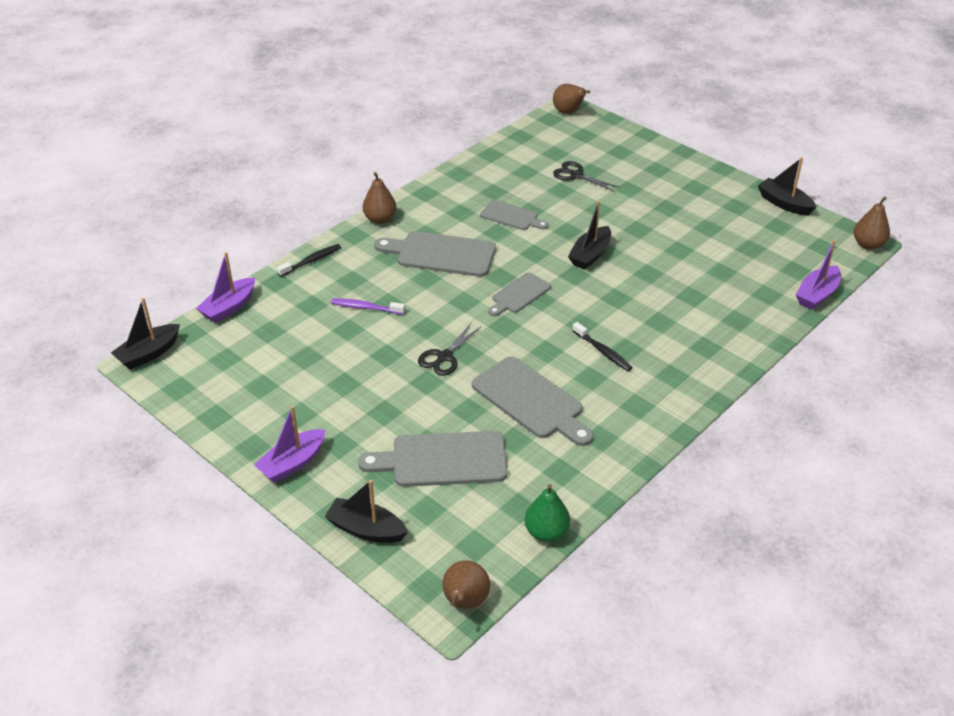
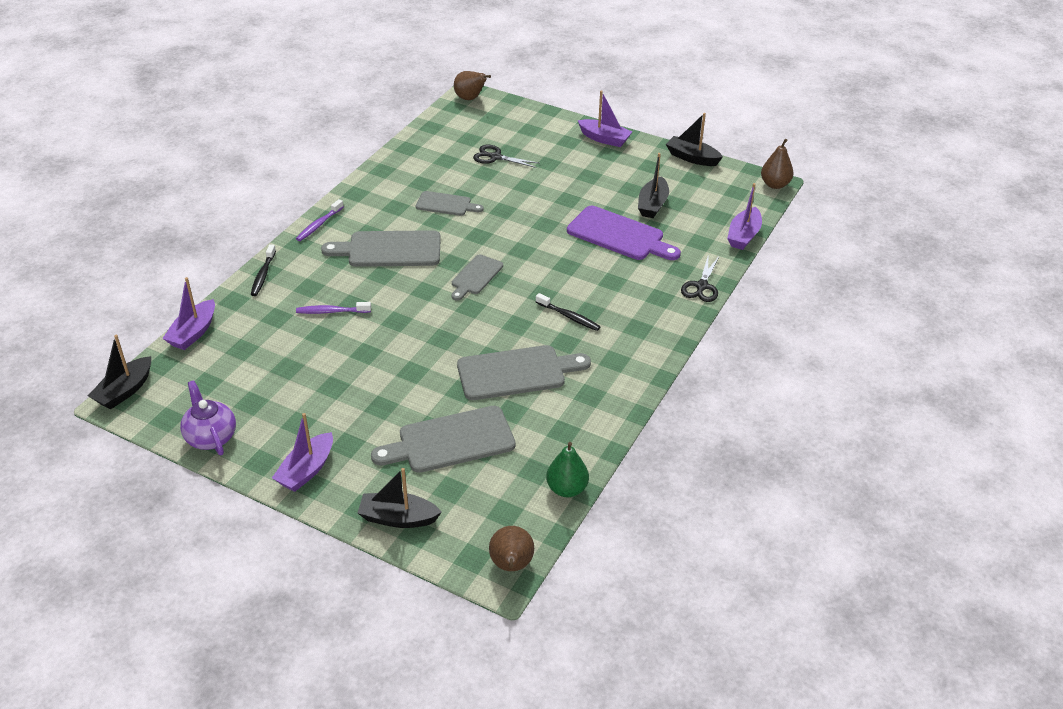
camera: 15 degrees left, 0 degrees up
black toothbrush [277,244,341,277] -> black toothbrush turned 150 degrees clockwise [251,244,276,296]
brown pear [363,172,397,224] -> purple toothbrush [296,199,344,241]
black scissors [418,323,481,376] -> black scissors moved to [681,257,719,302]
grey cutting board [472,356,593,446] -> grey cutting board turned 45 degrees counterclockwise [457,345,591,400]
black boat [568,201,611,270] -> black boat moved to [638,153,669,218]
none -> purple teapot [180,380,236,455]
none -> purple cutting board [567,206,681,260]
none -> purple boat [578,90,632,147]

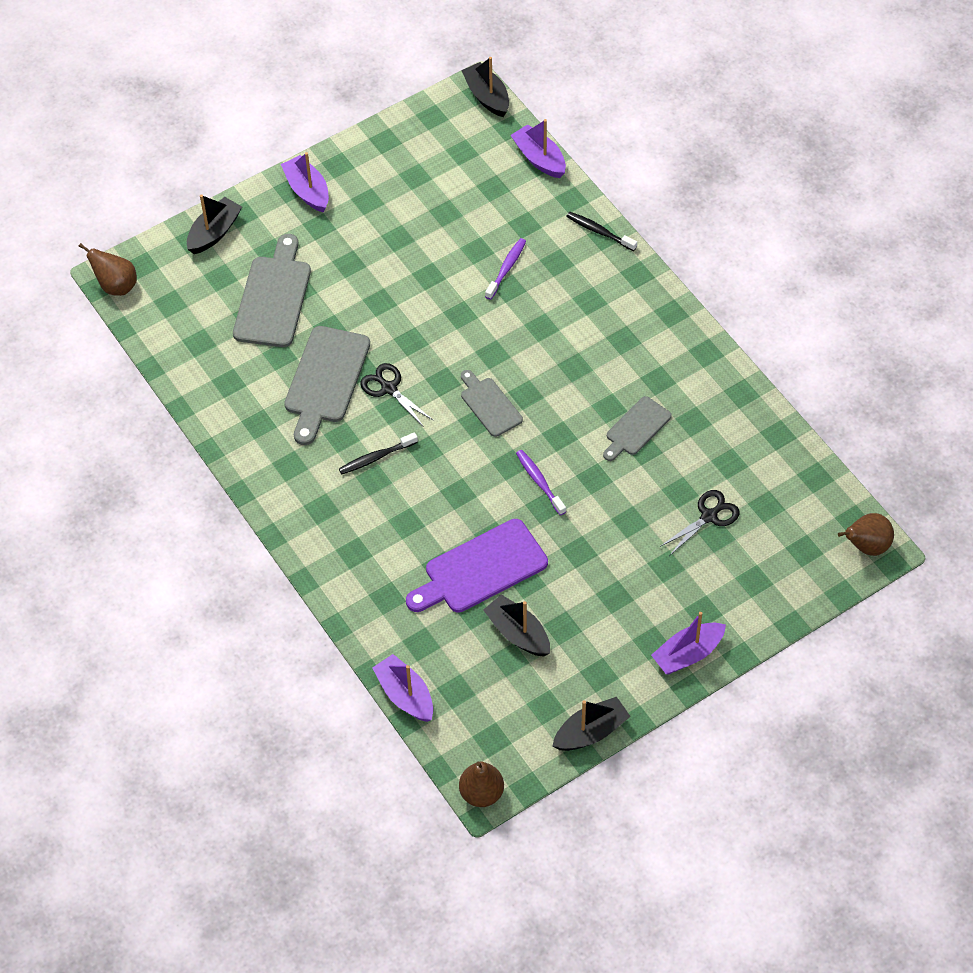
camera: 120 degrees right, 15 degrees up
purple teapot [180,380,236,455] -> none
purple toothbrush [296,199,344,241] -> purple toothbrush moved to [516,450,566,515]
grey cutting board [321,230,441,267] -> none
green pear [546,442,589,497] -> none
black scissors [681,257,719,302] -> black scissors moved to [360,363,434,426]

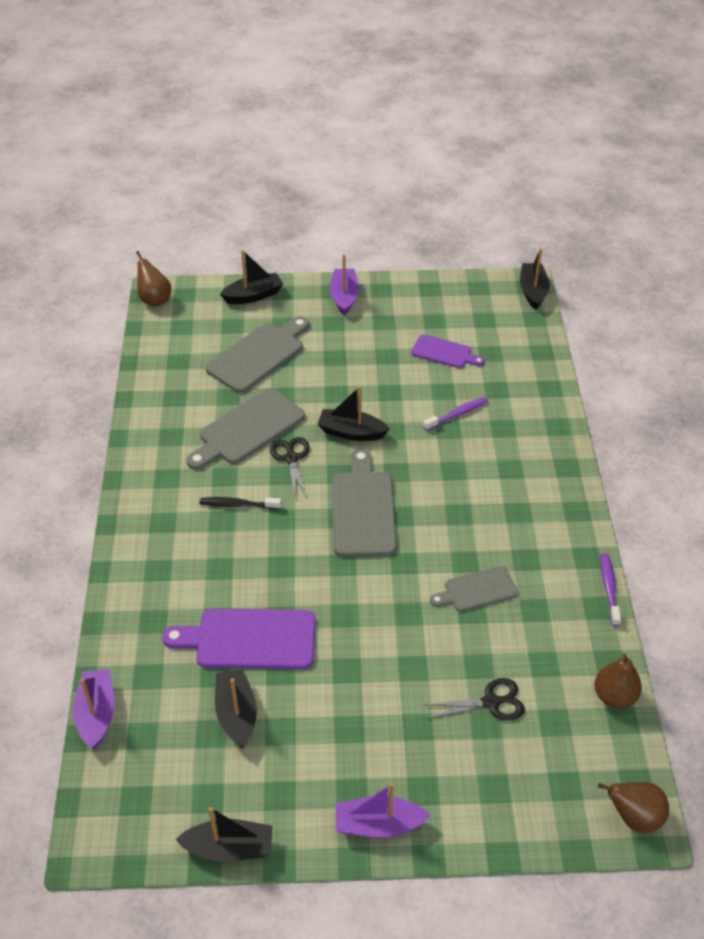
camera: 30 degrees right, 10 degrees down
brown pear [459,761,504,807] -> brown pear moved to [594,654,642,709]
grey cutting board [461,370,523,437] -> grey cutting board [332,449,397,557], size x1.68
purple boat [511,119,566,178] -> none
purple toothbrush [516,450,566,515] -> purple toothbrush moved to [601,553,621,626]
black toothbrush [566,212,637,251] -> none
none -> black boat [317,386,390,441]
none -> purple cutting board [411,334,485,368]

